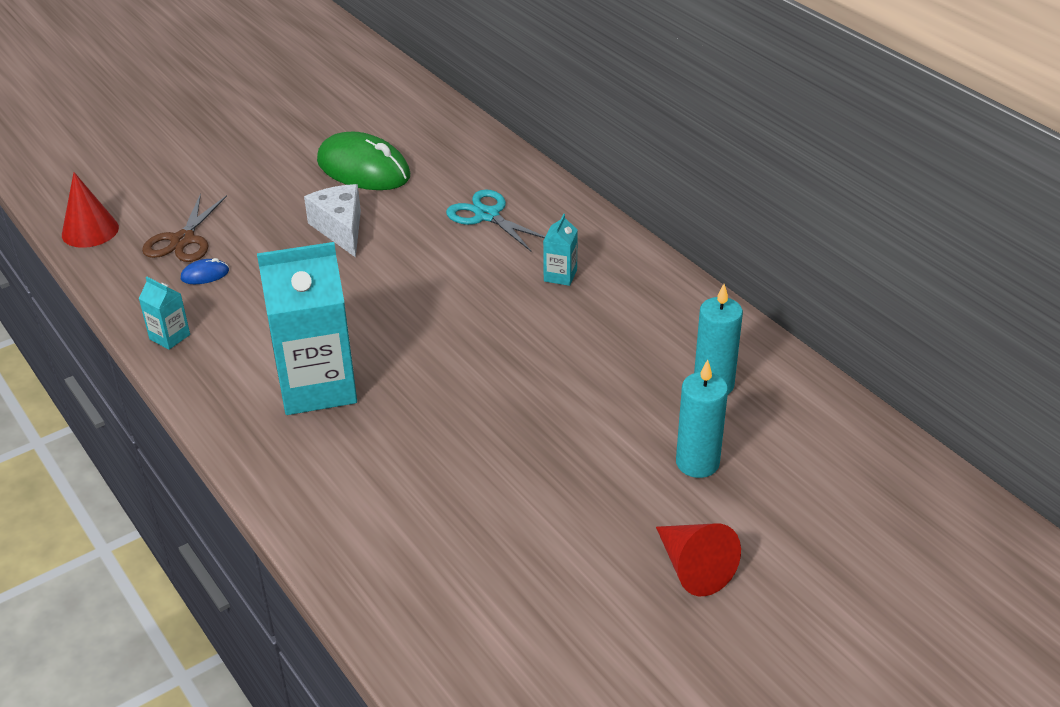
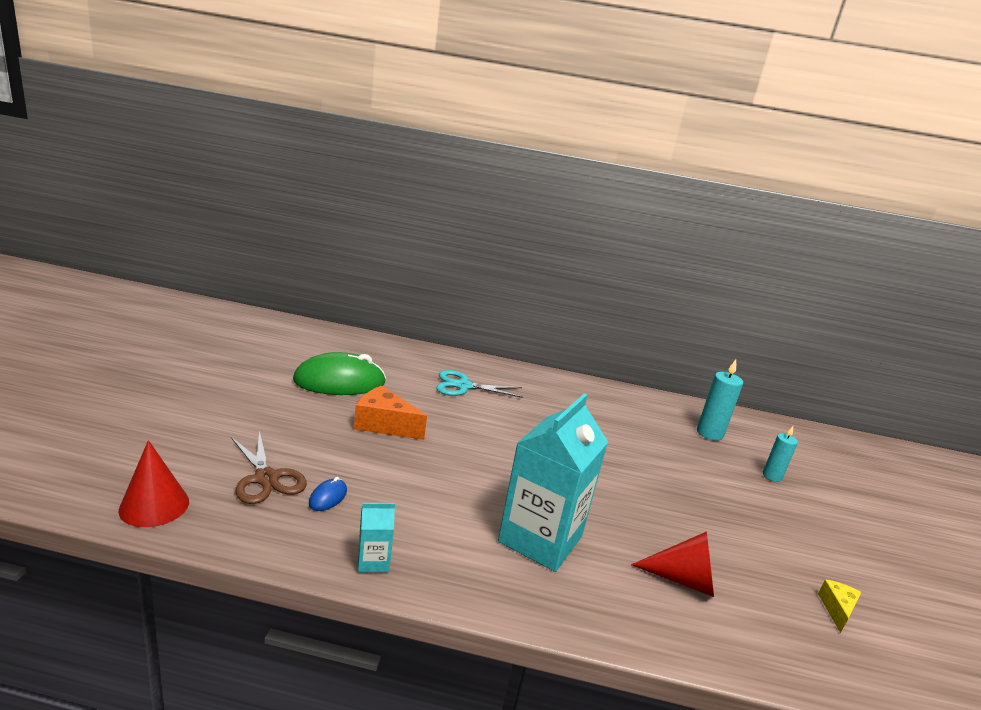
camera: 50 degrees left, 15 degrees down
white cheese [304,184,361,258] -> orange cheese [354,386,427,440]
turquoise carton [543,214,578,286] -> none
red cone [656,523,741,596] -> red cone moved to [631,531,714,597]
turquoise candle [676,360,728,478] -> turquoise candle [763,426,798,482], size x0.65
none -> yellow cheese [818,579,861,633]

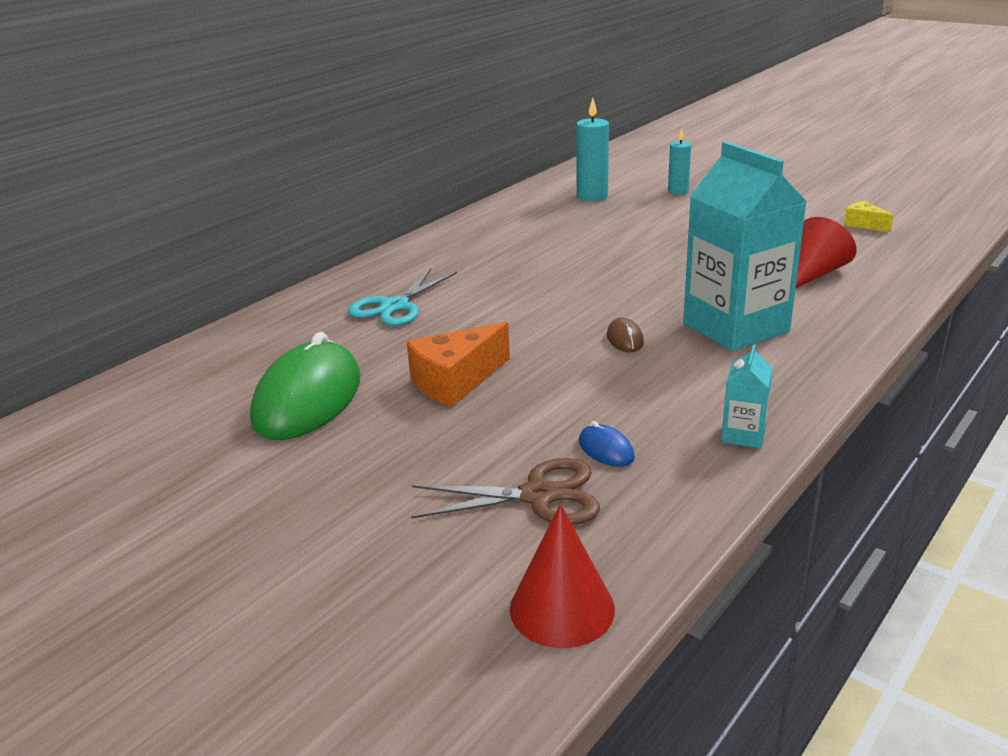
camera: 55 degrees left, 5 degrees up
none -> brown mouse [607,318,644,352]

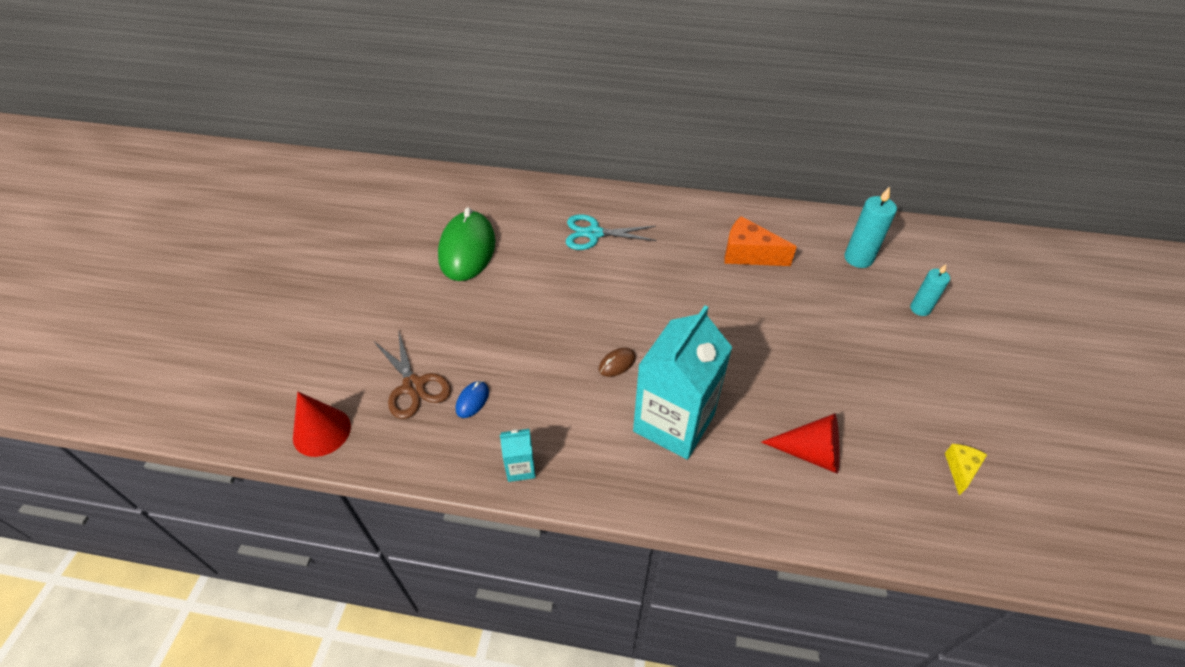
camera: 60 degrees right, 20 degrees up
green mouse [250,332,360,440] -> green mouse turned 75 degrees counterclockwise [438,207,495,281]
orange cheese [406,322,510,407] -> orange cheese moved to [725,216,797,266]

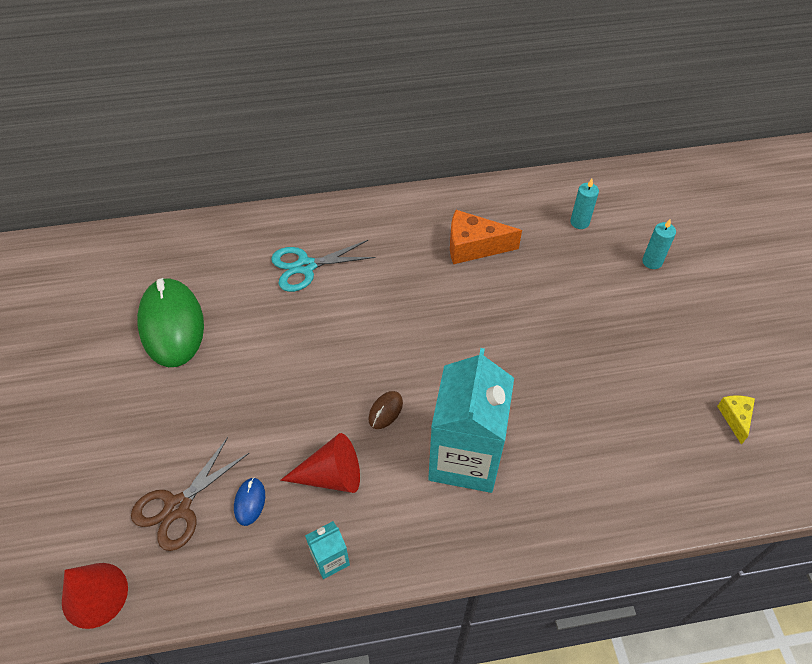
camera: 20 degrees left, 5 degrees up
brown scissors [374,330,451,419] -> brown scissors turned 90 degrees clockwise [131,437,249,551]
red cone [761,413,840,474] -> red cone moved to [280,433,360,493]
turquoise candle [844,186,897,268] -> turquoise candle [570,179,599,229], size x0.65

